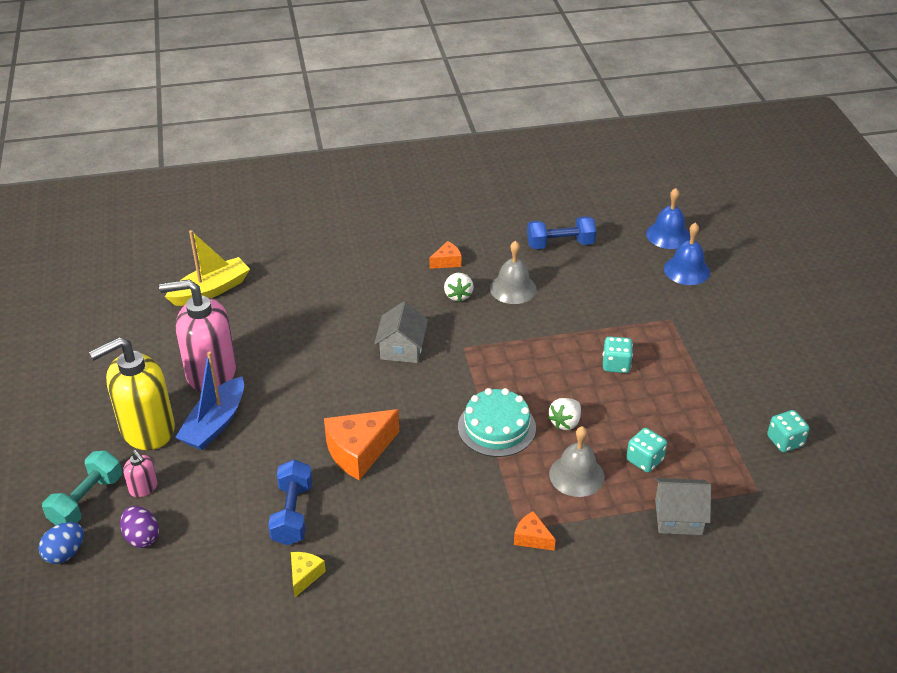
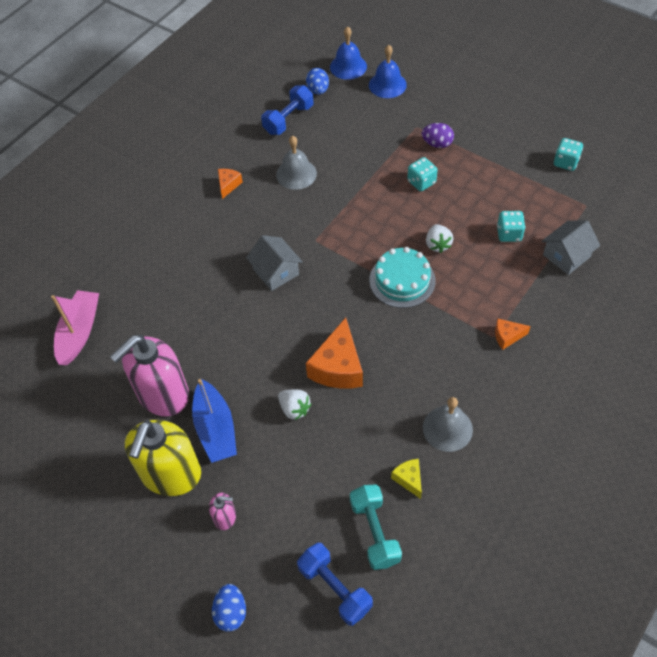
camera: 40 degrees left, 15 degrees up
turquoise dumbbell [42,450,122,525] -> turquoise dumbbell moved to [350,484,402,570]
purple egg [120,506,159,548] -> purple egg moved to [422,123,454,148]
yellow boat [165,230,250,306] -> pink boat [51,290,99,365]
blue dumbbell [268,459,312,545] -> blue dumbbell moved to [297,543,373,626]
white strawberry [444,273,474,302] -> white strawberry moved to [278,390,311,420]
grey bell [549,426,605,497] -> grey bell moved to [423,397,473,452]
none -> blue egg [306,68,329,95]

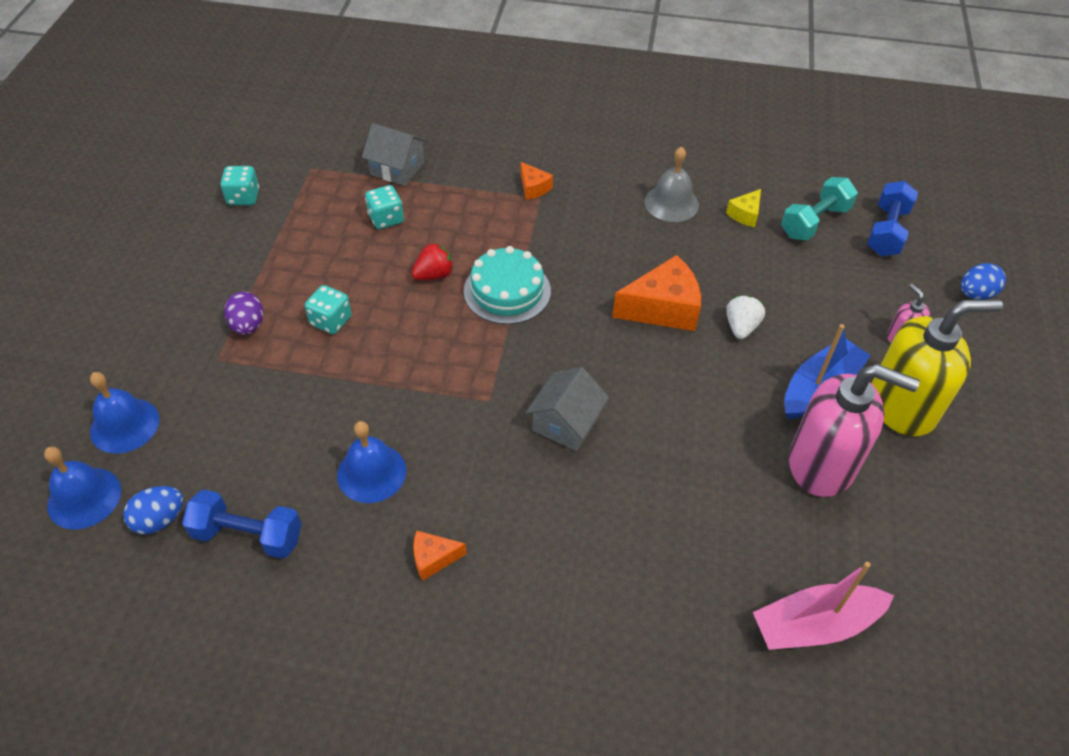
camera: 120 degrees left, 5 degrees down
grey bell [276,136,317,190] -> blue bell [337,421,406,503]
white strawberry [426,224,453,253] -> red strawberry [411,243,454,280]

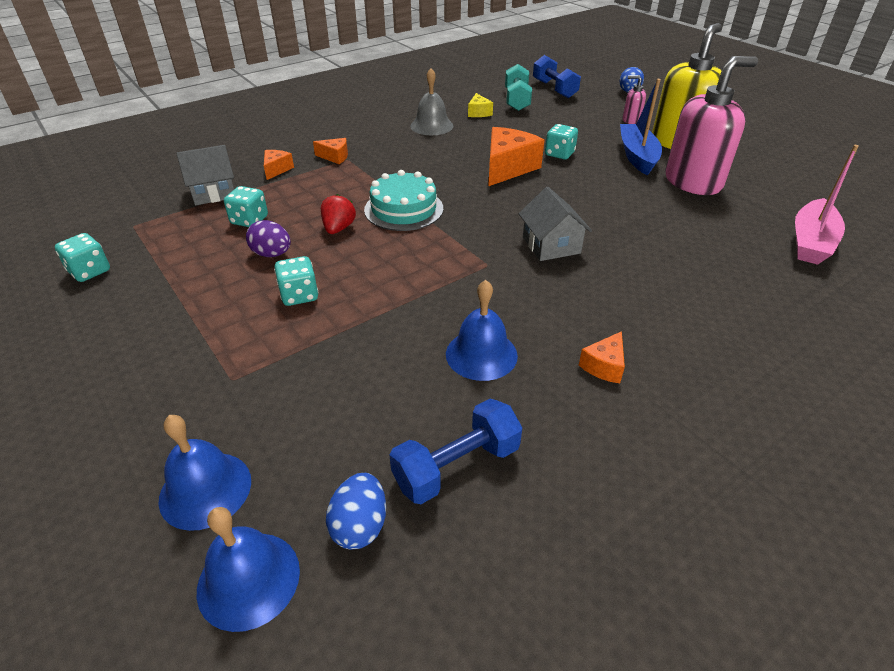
camera: 45 degrees left, 10 degrees down
purple egg [224,292,263,335] -> purple egg moved to [246,220,291,257]
white strawberry [726,295,765,339] -> turquoise dice [545,124,578,159]
none -> orange cheese [264,150,294,180]

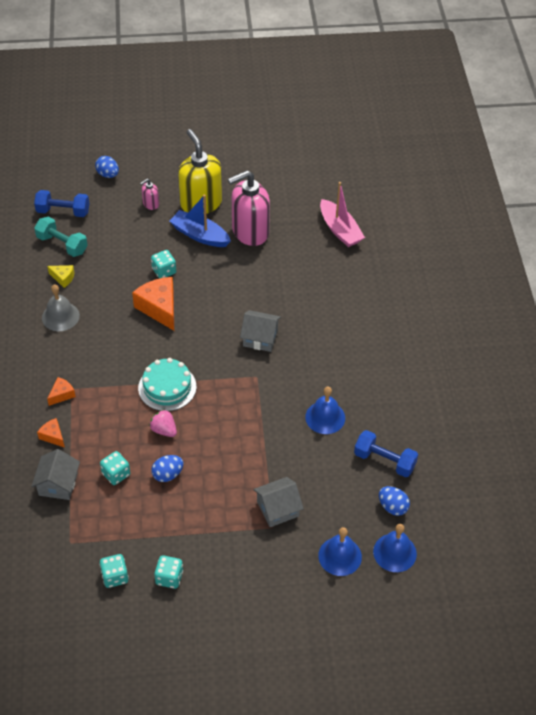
camera: 60 degrees left, 10 degrees up
purple egg [246,220,291,257] -> blue egg [151,455,183,482]
turquoise dice [274,256,318,306] -> turquoise dice moved to [154,555,183,589]
red strawberry [321,194,356,234] -> pink strawberry [149,409,177,437]
blue dumbbell [390,399,522,504] -> blue dumbbell turned 60 degrees counterclockwise [354,430,418,477]
orange cheese [579,331,625,383] -> none
pink soap dispenser [665,56,758,195] -> pink soap dispenser turned 120 degrees counterclockwise [228,170,270,246]
none -> grey house [253,477,304,527]

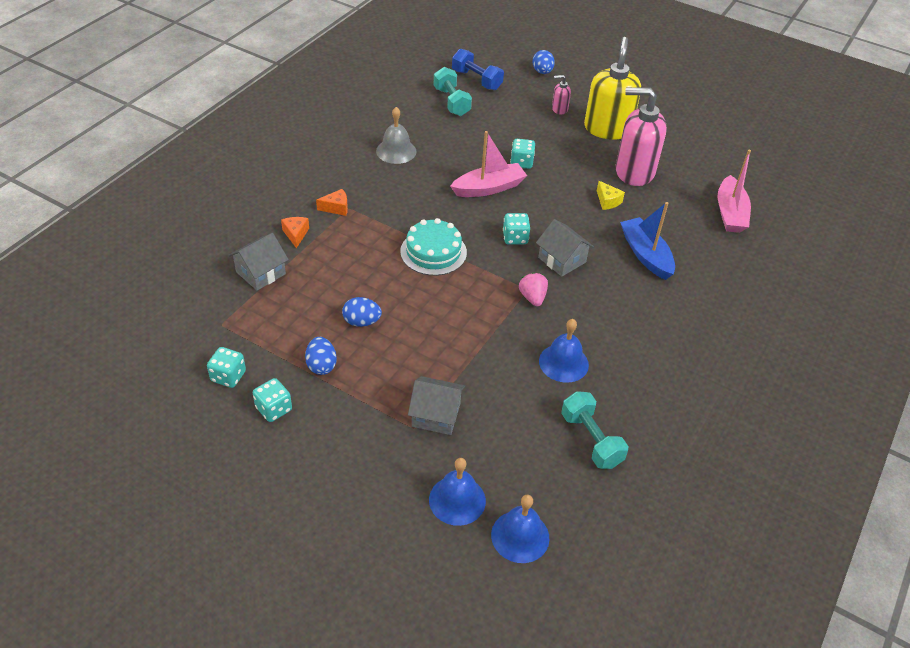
camera: 35 degrees right, 5 degrees down
yellow cheese [47,265,75,288] -> yellow cheese moved to [597,181,625,210]
turquoise dice [100,451,130,485] -> turquoise dice moved to [503,213,530,245]
orange cheese [132,277,174,331] -> pink boat [450,131,527,197]
pink strawberry [149,409,177,437] -> pink strawberry moved to [519,272,548,306]
blue boat [169,195,231,247] -> blue boat moved to [620,202,675,280]
blue dumbbell [354,430,418,477] -> turquoise dumbbell [561,391,628,469]
blue egg [379,486,410,516] -> blue egg moved to [305,337,337,375]

